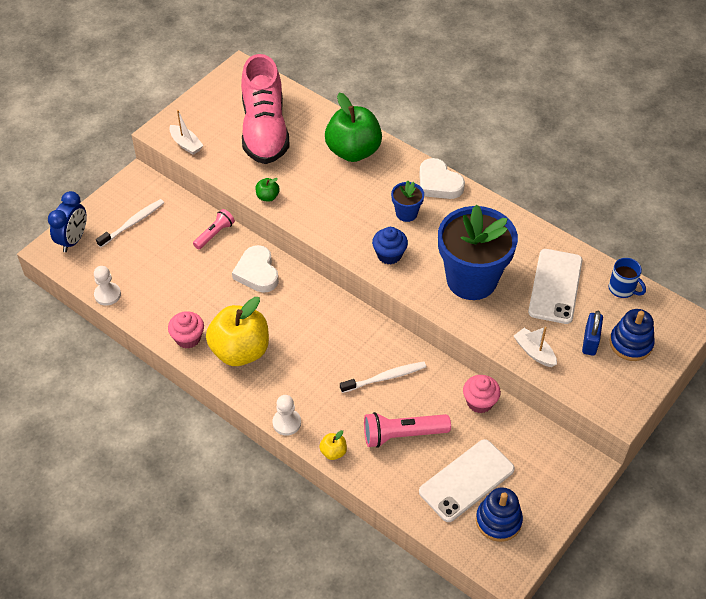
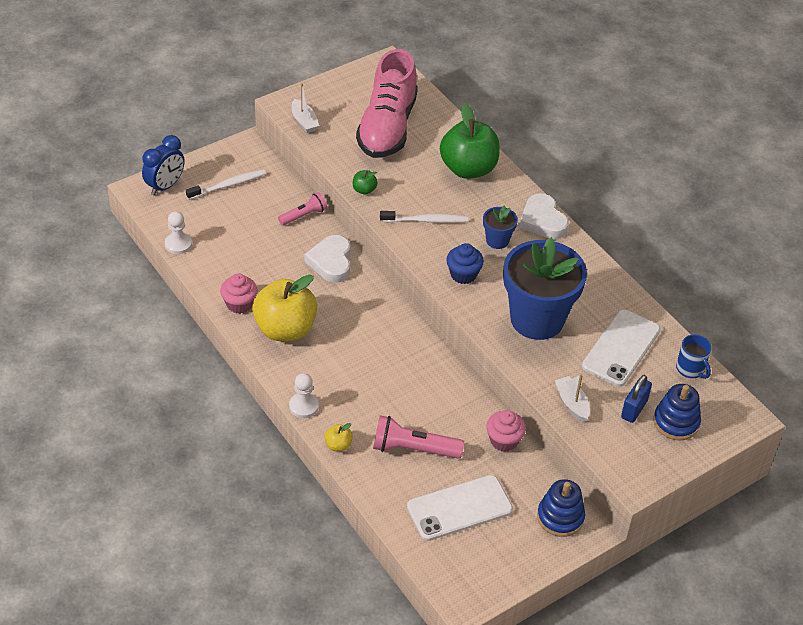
camera: 15 degrees right, 5 degrees down
white toothbrush [340,362,426,393] -> white toothbrush moved to [380,211,468,223]
blue stacking toy [476,487,523,542] -> blue stacking toy moved to [537,479,585,537]

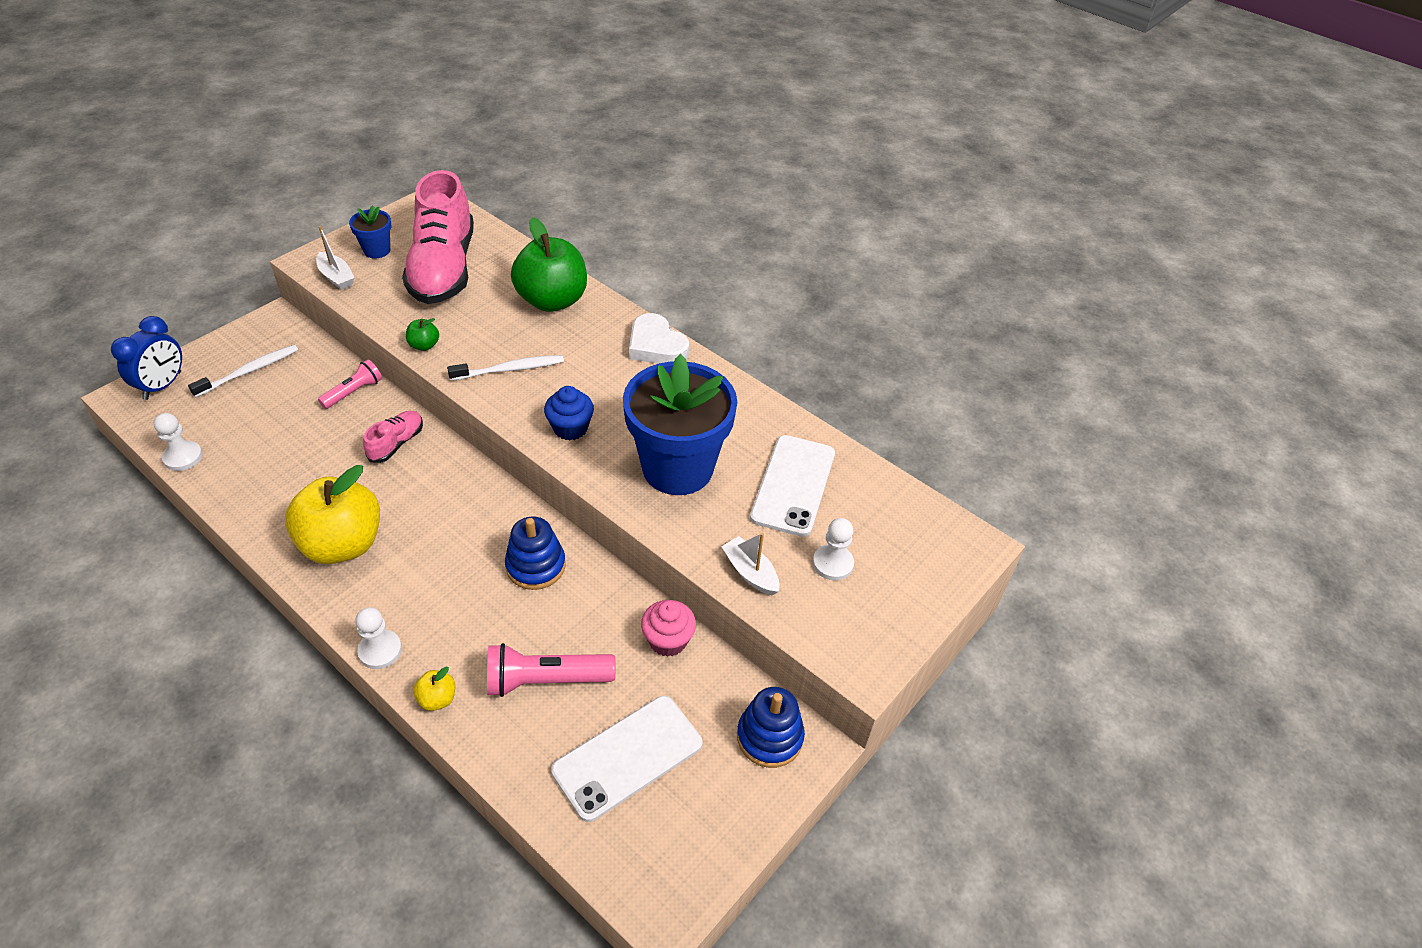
camera: 15 degrees left, 0 degrees up
pink cupcake [220,274,258,314] -> none
white heart [305,235,350,283] -> pink shoe [363,411,423,463]
blue flower pot [483,205,518,249] -> blue flower pot moved to [349,205,391,259]
blue padlock [621,375,652,423] -> white pawn [813,518,854,581]
blue stacking toy [653,384,701,441] -> blue stacking toy moved to [505,517,566,590]
blue mug [676,334,711,379] -> none

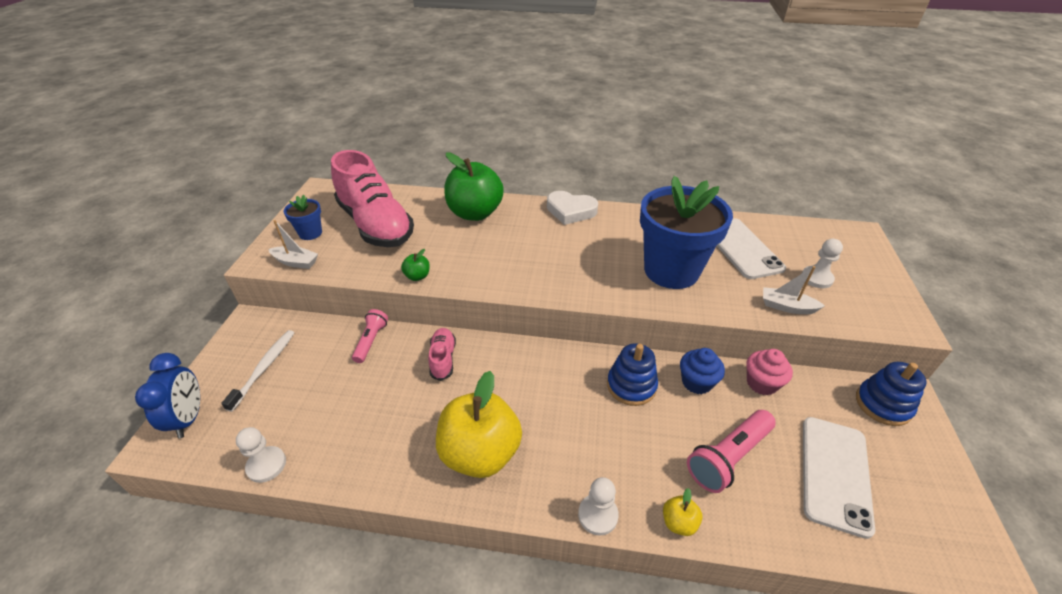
camera: 30 degrees left, 5 degrees down
white toothbrush [447,355,564,381] -> none
blue cupcake [544,386,594,440] -> blue cupcake moved to [680,348,725,394]

